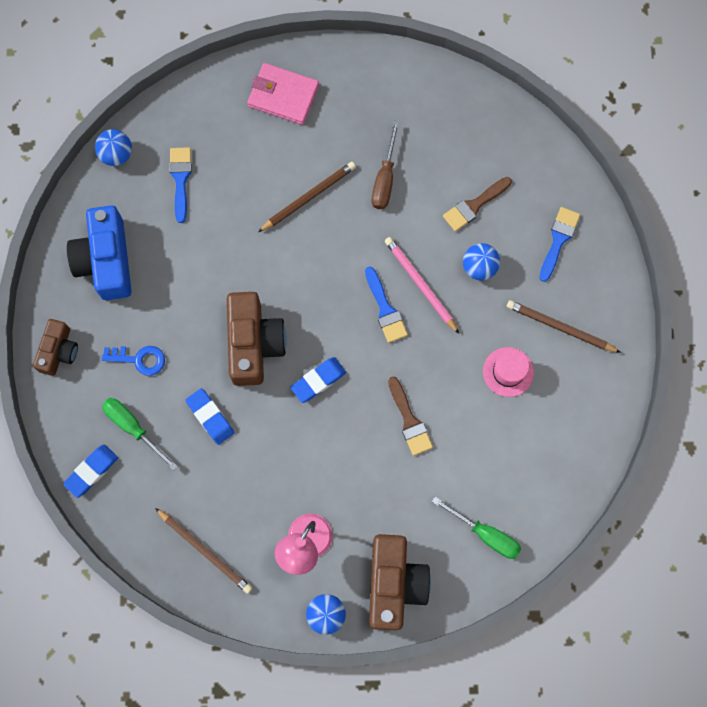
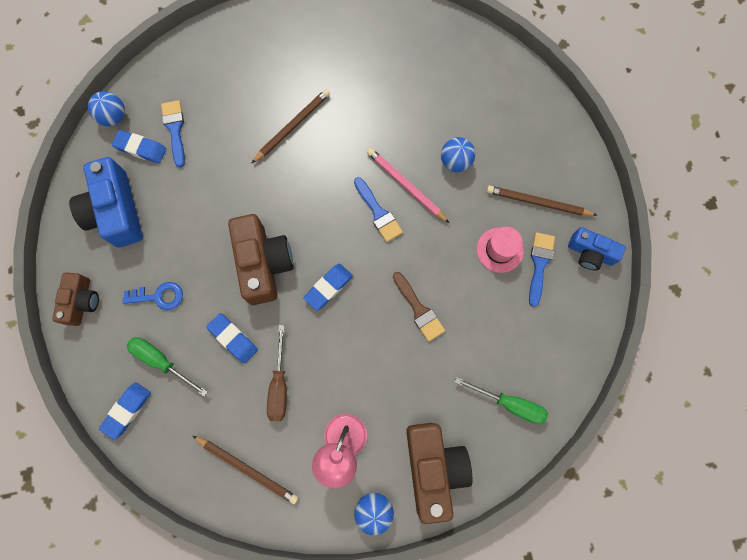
camera: 10 degrees left, 0 degrees up
pink wallet [247,63,319,125] -> none
brown screwdriver [372,121,399,209] -> brown screwdriver moved to [267,325,287,421]
brown brush [443,177,512,232] -> none
blue brush [539,207,580,282] -> blue brush moved to [529,232,555,307]
none -> blue eraser [112,130,166,163]
none -> blue camera [568,227,626,271]

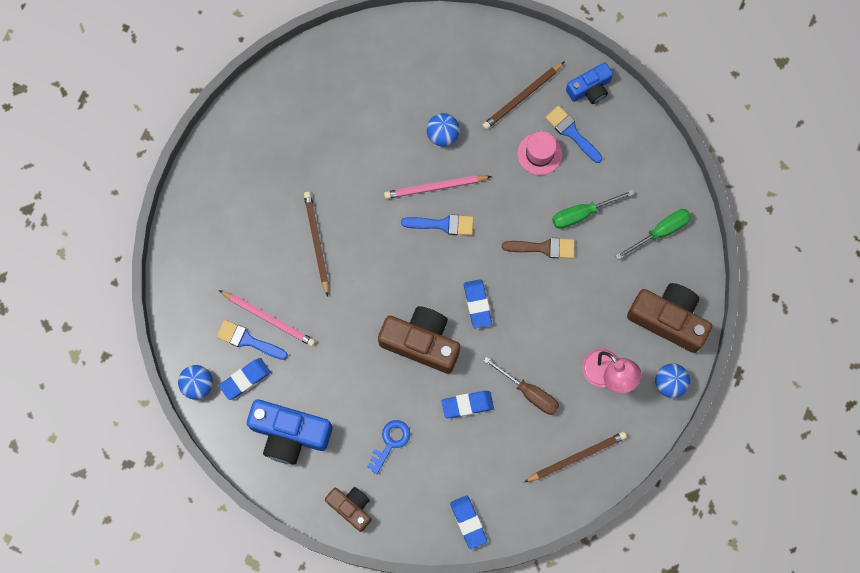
camera: 55 degrees left, 0 degrees up
green screwdriver [127,337,208,397] -> green screwdriver moved to [552,190,634,229]
none -> pink pencil [219,290,315,346]

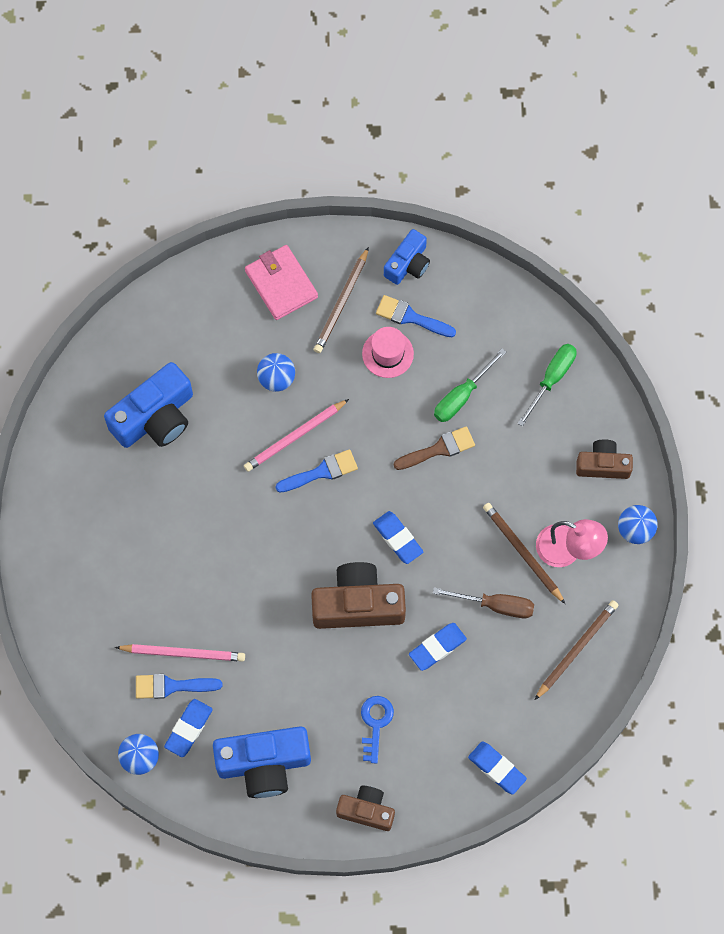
camera: 25 degrees left, 5 degrees down
brown pencil [304,192,329,297] -> brown pencil moved to [483,503,565,604]
brown camera [627,283,712,353] -> brown camera [576,439,633,479], size x0.60
none -> blue camera [104,362,193,448]
none -> pink wallet [245,245,318,320]

